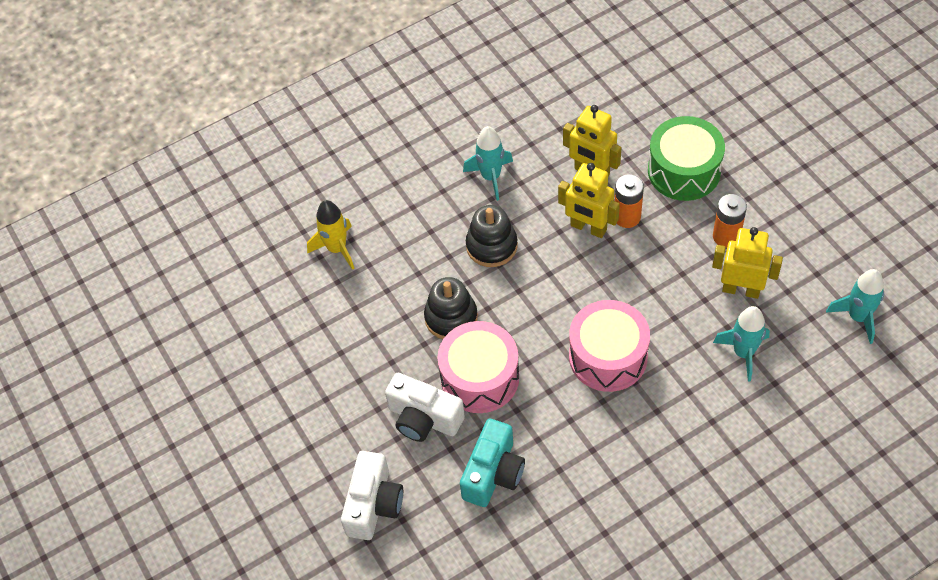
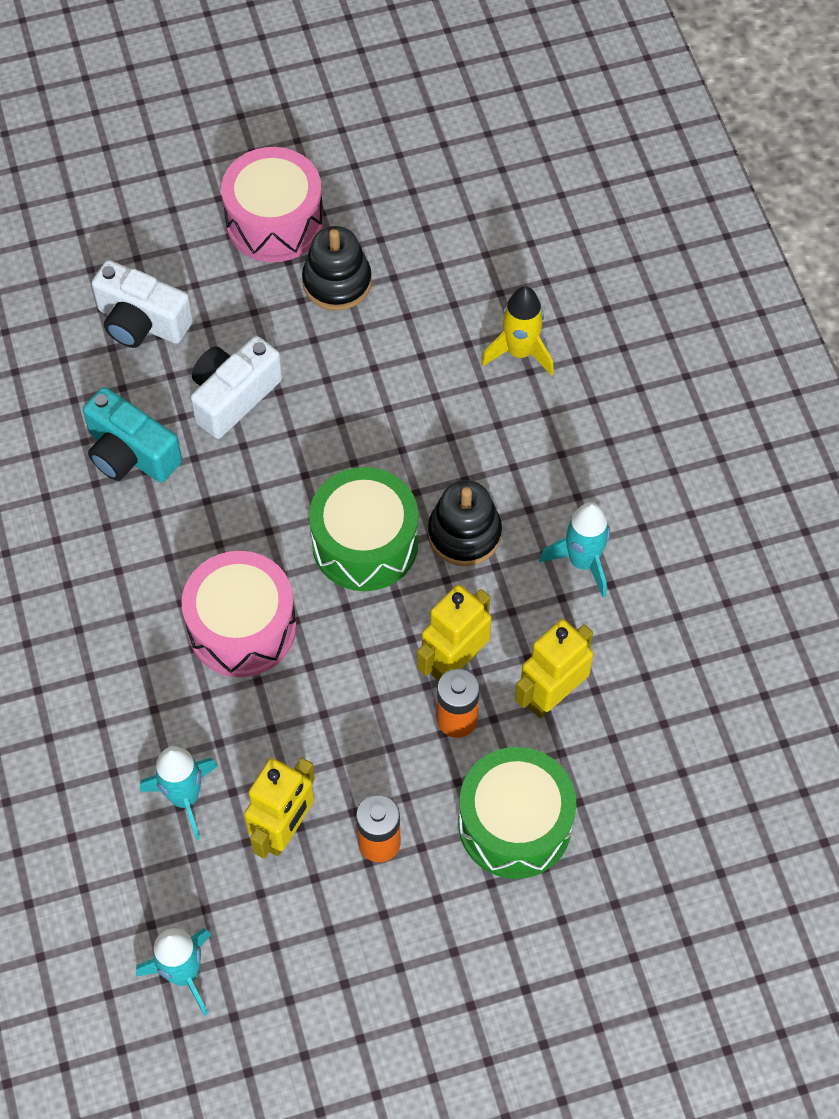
camera: 100 degrees right, 5 degrees up
black stacking toy [424,277,478,339] -> black stacking toy moved to [302,226,372,311]
pink drum [438,321,519,413] -> pink drum moved to [221,147,324,262]
none -> green drum [309,467,418,591]

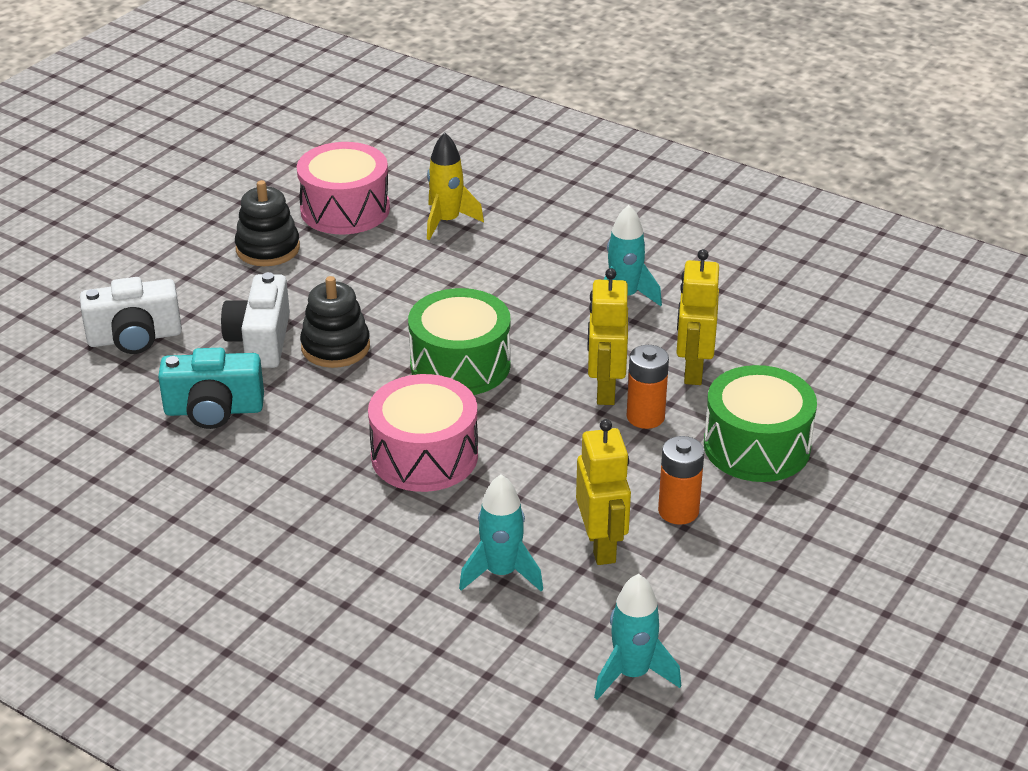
camera: 40 degrees left, 25 degrees down
pink drum [221,147,324,262] -> pink drum moved to [297,142,390,234]
black stacking toy [428,480,502,566] -> black stacking toy moved to [300,276,370,368]

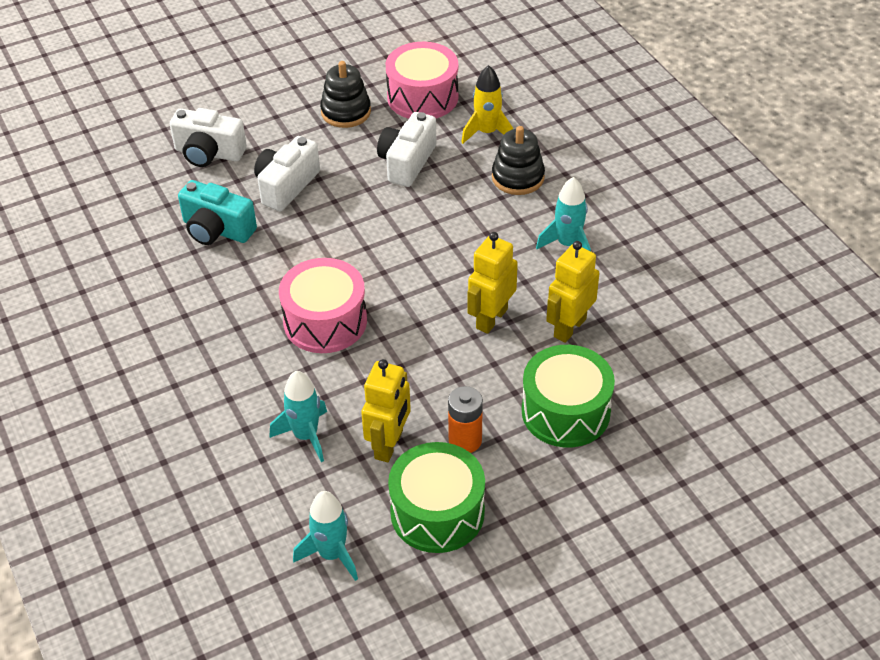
camera: 30 degrees right, 10 degrees up
black stacking toy [300,276,370,368] -> black stacking toy moved to [492,126,545,195]
green drum [408,288,511,395] -> green drum moved to [388,442,485,553]
orange battery [627,345,669,429] -> none
none -> white camera [377,112,437,187]

